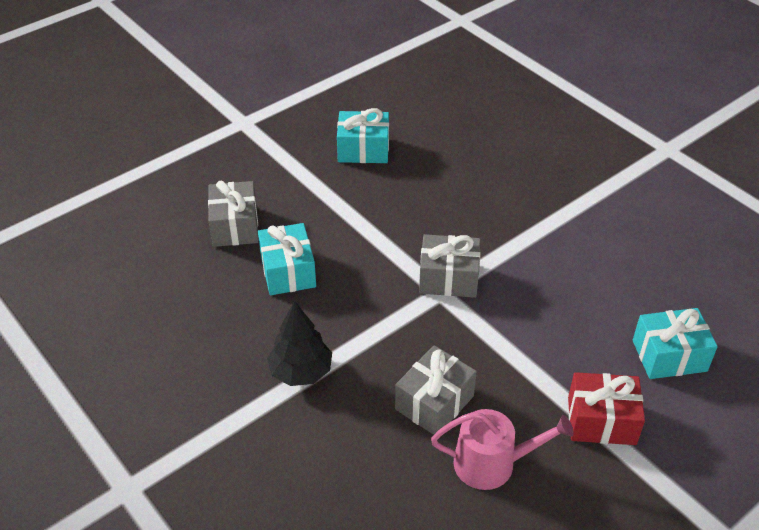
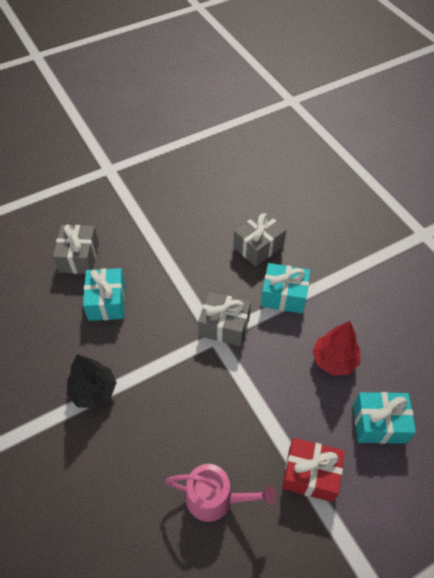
camera: 10 degrees right, 10 degrees up
turquoise gift [337,108,389,163] -> turquoise gift moved to [261,263,310,314]
grey gift [395,345,477,435] -> grey gift moved to [233,211,286,267]
none -> red tree [312,321,360,375]

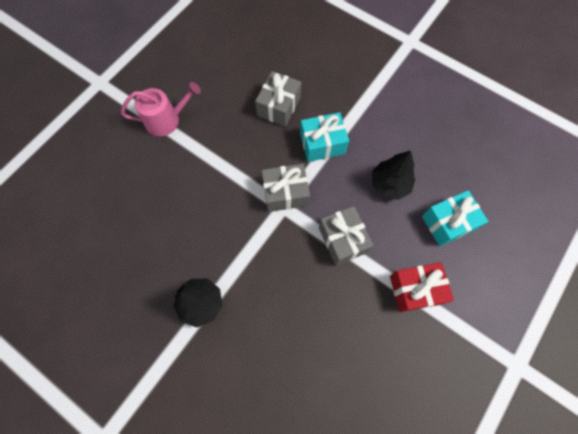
camera: 25 degrees left, 15 degrees up
grey gift [53,224,99,274] -> grey gift moved to [319,206,374,265]
turquoise gift [83,268,125,321] -> none
pink watering can [165,464,276,522] -> pink watering can moved to [121,82,201,136]
red tree [312,321,360,375] -> black tree [372,151,415,200]

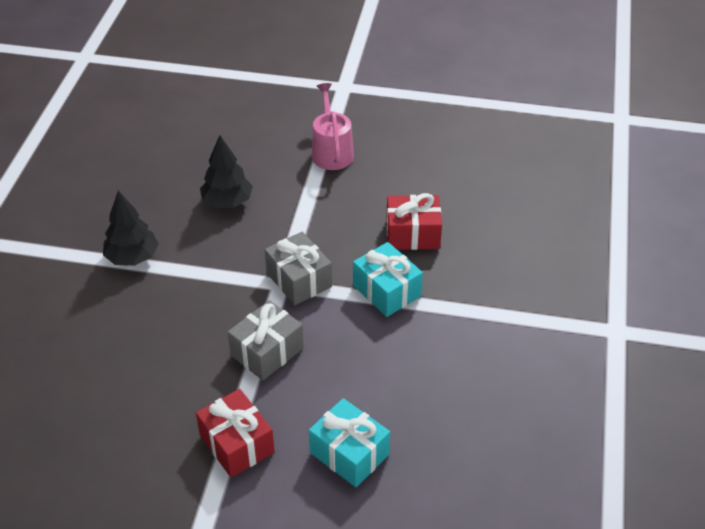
camera: 65 degrees right, 25 degrees down
pink watering can [121,82,201,136] -> pink watering can turned 150 degrees counterclockwise [312,83,354,170]
grey gift [255,71,301,127] -> red gift [386,193,442,250]
black tree [372,151,415,200] -> black tree moved to [200,135,253,208]

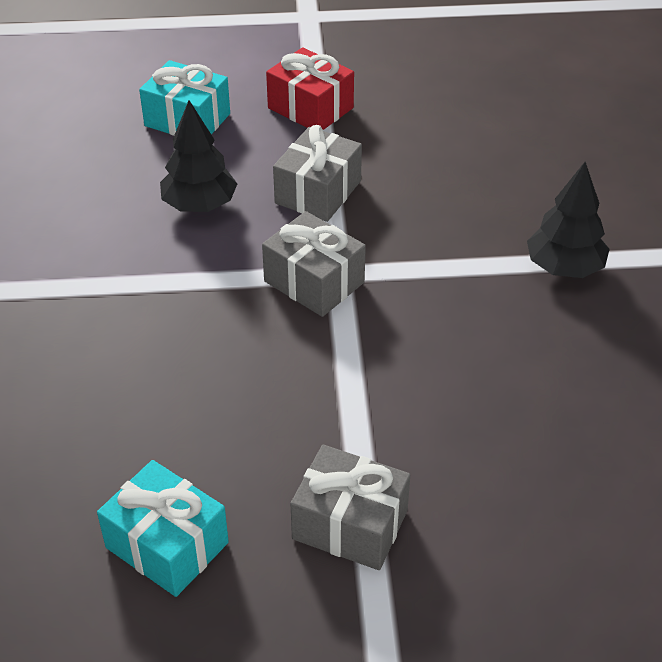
camera: 165 degrees right, 0 degrees up
black tree [200,135,253,208] -> black tree moved to [160,100,237,212]
pink watering can [312,83,354,170] -> grey gift [290,445,410,570]
turquoise gift [353,242,423,317] -> turquoise gift moved to [97,460,229,597]
red gift [386,193,442,250] -> none

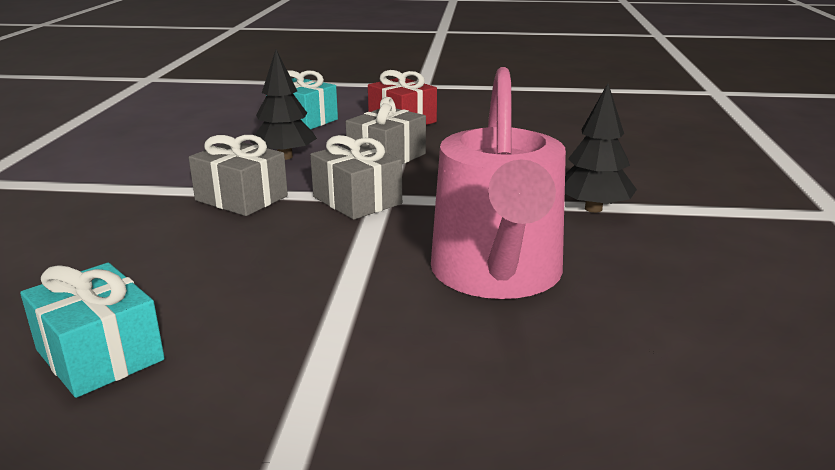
camera: 10 degrees right, 20 degrees down
grey gift [290,445,410,570] -> grey gift moved to [189,135,288,216]
none -> pink watering can [431,67,566,299]

